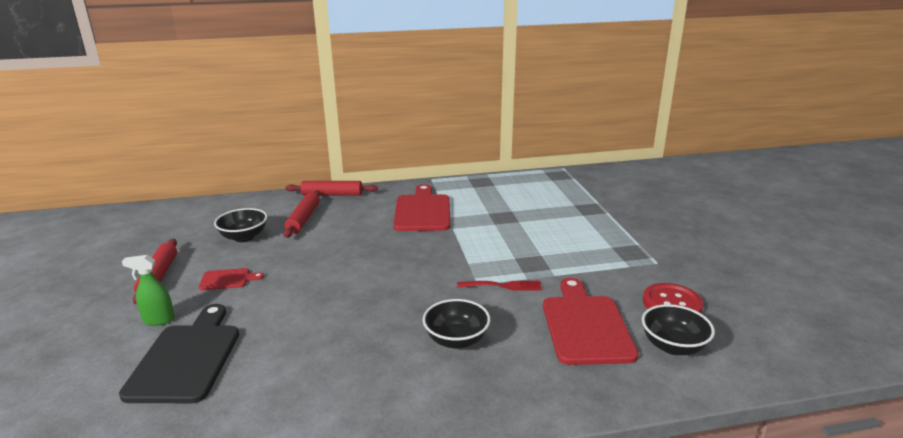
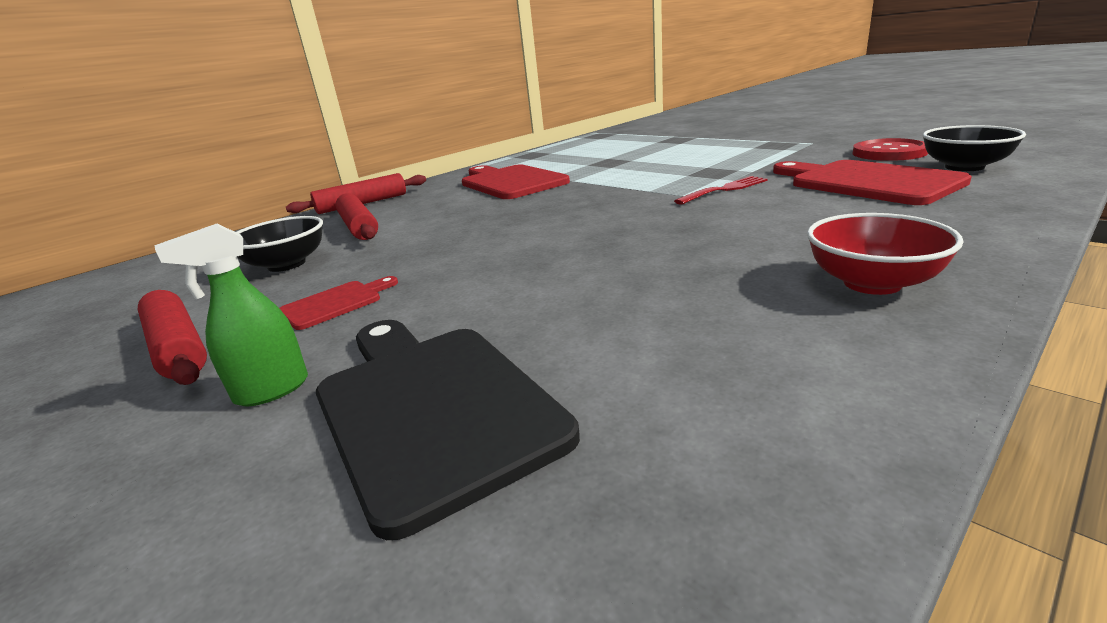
camera: 30 degrees left, 0 degrees up
black bowl [423,299,490,349] -> none
none -> red bowl [807,213,964,295]

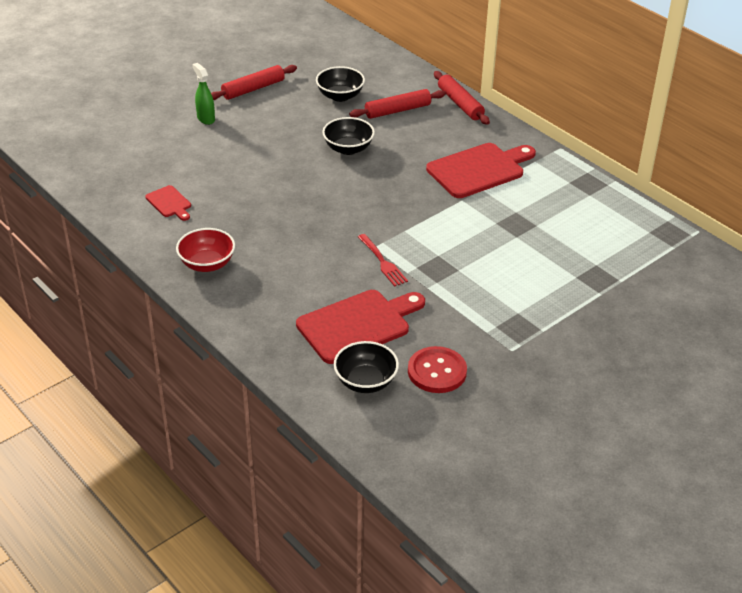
camera: 90 degrees right, 15 degrees up
red cutting board [280,276,398,330] -> red cutting board moved to [145,185,191,221]
black cutting board [316,320,580,540] -> none
none -> black bowl [322,117,375,155]

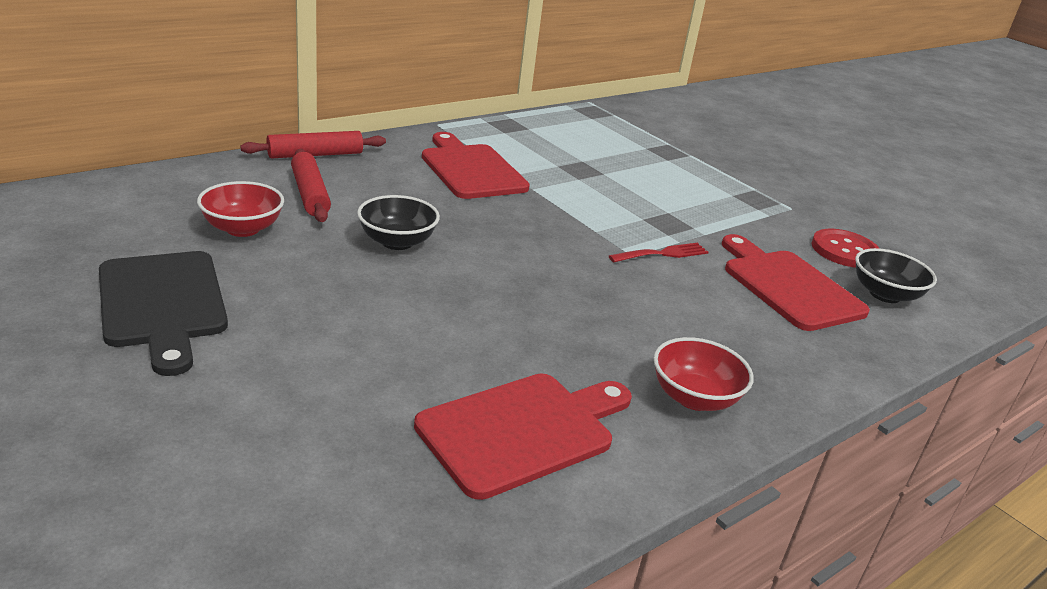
camera: 90 degrees left, 10 degrees down
red cutting board [145,185,191,221] -> red cutting board [414,374,632,500], size x2.04
green spray bottle [192,63,215,125] -> none
red rolling pin [211,65,297,100] -> black cutting board [99,251,228,376]
black bowl [316,66,365,102] -> red bowl [197,181,284,237]

